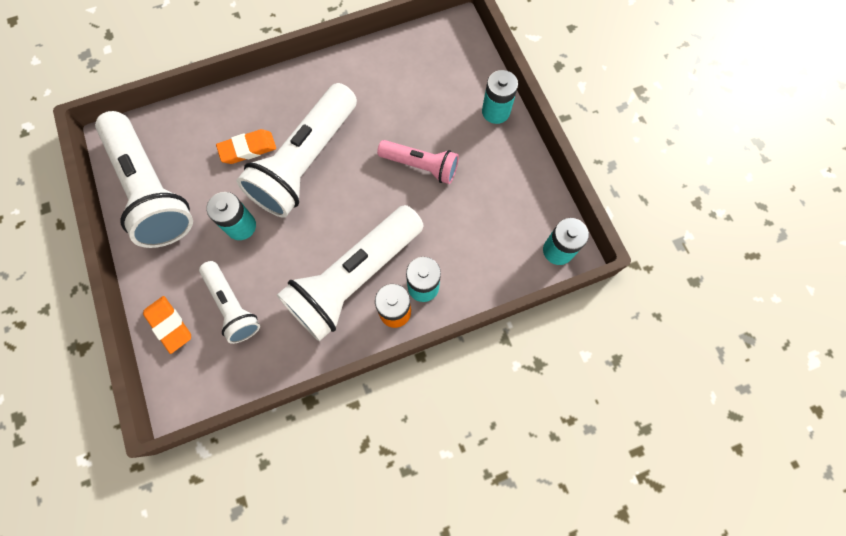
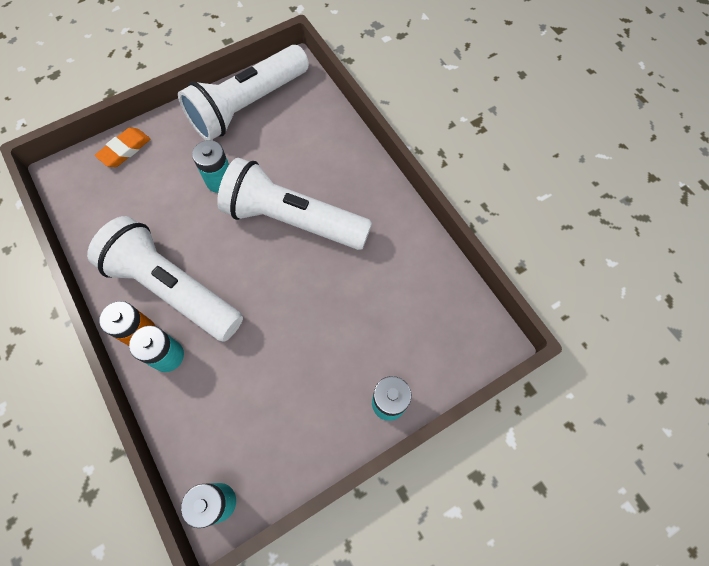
camera: 80 degrees right, 5 degrees down
white flashlight [199,261,260,344] -> none
orange eraser [216,129,276,164] -> none
pink flashlight [377,140,459,184] -> none

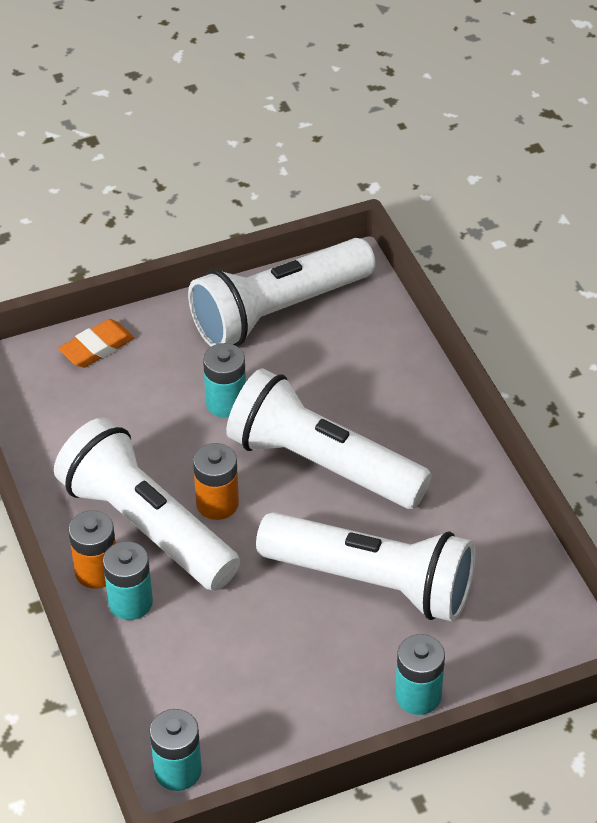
camera: 10 degrees right, 20 degrees down
none -> orange battery [193,443,239,520]
none -> white flashlight [256,512,475,622]

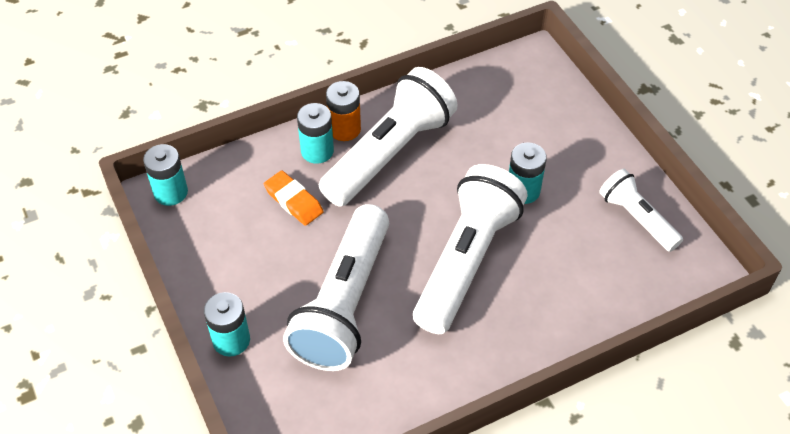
camera: 85 degrees right, 5 degrees up
orange eraser [58,319,134,368] -> orange eraser moved to [264,170,324,226]
white flashlight [188,238,376,347] -> white flashlight [599,169,683,252], size x0.55
orange battery [193,443,239,520] -> none

